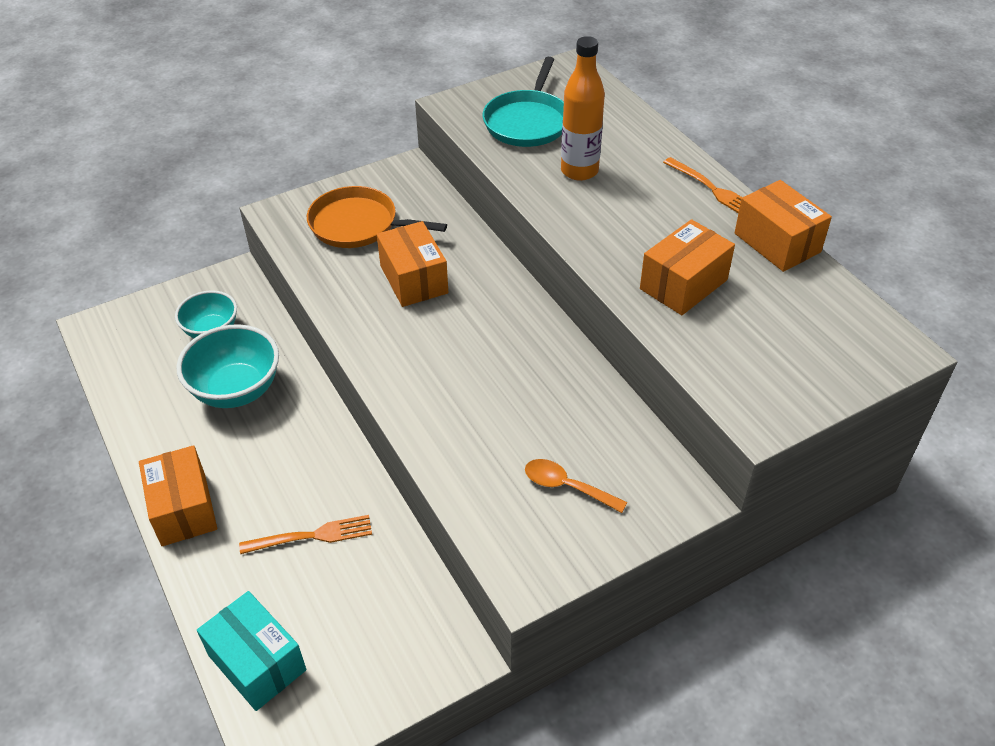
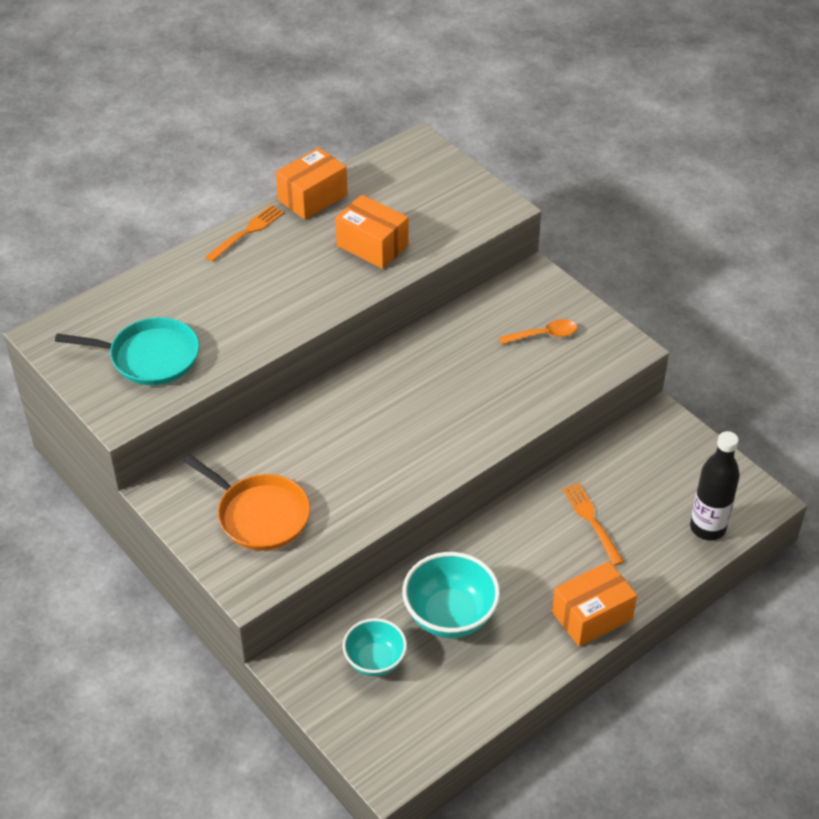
camera: 100 degrees left, 0 degrees up
turquoise box [197,591,306,711] -> black bottle [690,431,740,540]
orange pan [307,186,447,248] -> orange pan turned 60 degrees counterclockwise [184,455,310,550]
orange box [377,221,449,307] -> none
orange spoon [525,459,627,513] -> orange spoon turned 120 degrees counterclockwise [499,319,577,344]
orange bottle [561,36,605,181] -> none

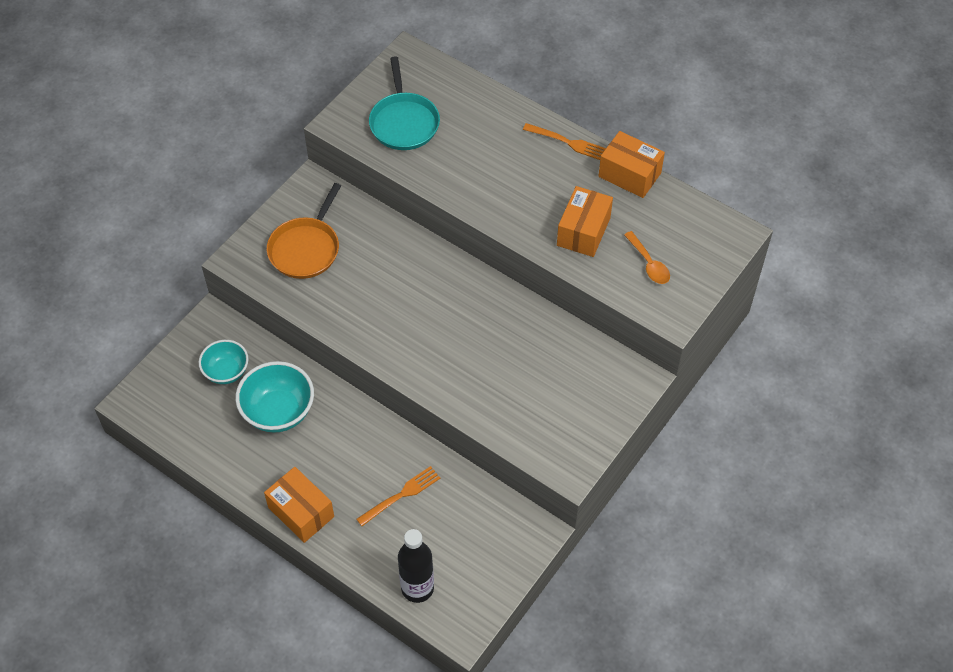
camera: 75 degrees right, 10 degrees up
orange spoon [499,319,577,344] -> orange spoon moved to [624,231,670,284]

